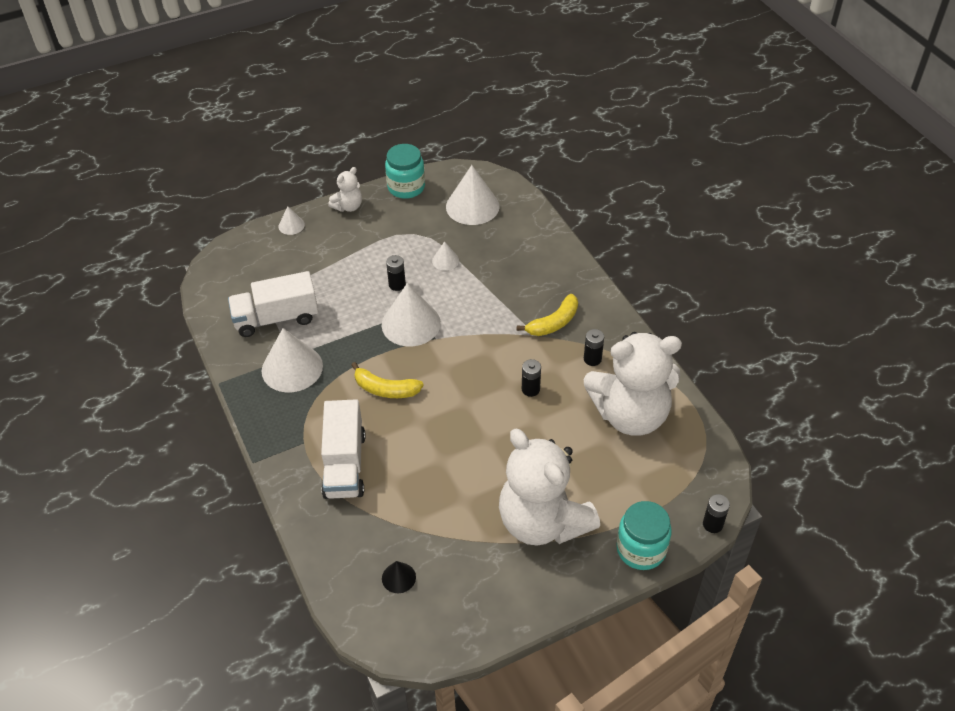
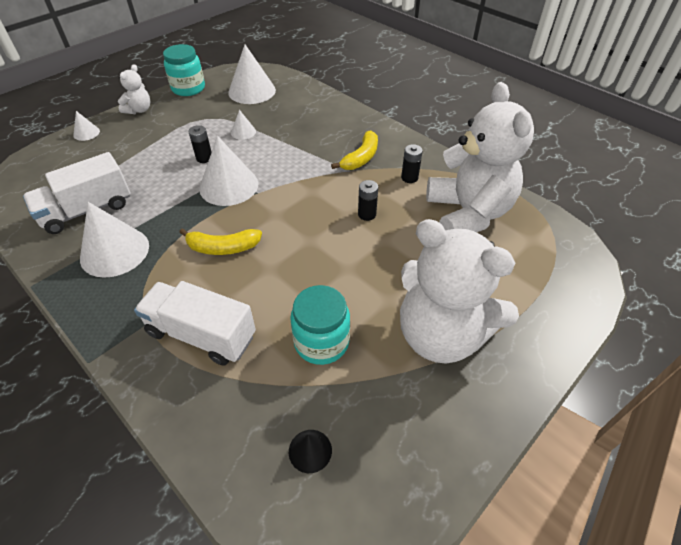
camera: 20 degrees left, 0 degrees up
white truck [321,399,366,499] -> white truck turned 135 degrees clockwise [134,281,256,366]
white teddy bear [584,332,682,436] -> white teddy bear turned 75 degrees counterclockwise [426,82,534,232]
turquoise jar [616,501,672,570] -> turquoise jar moved to [290,285,350,365]
black battery [703,494,730,533] -> none

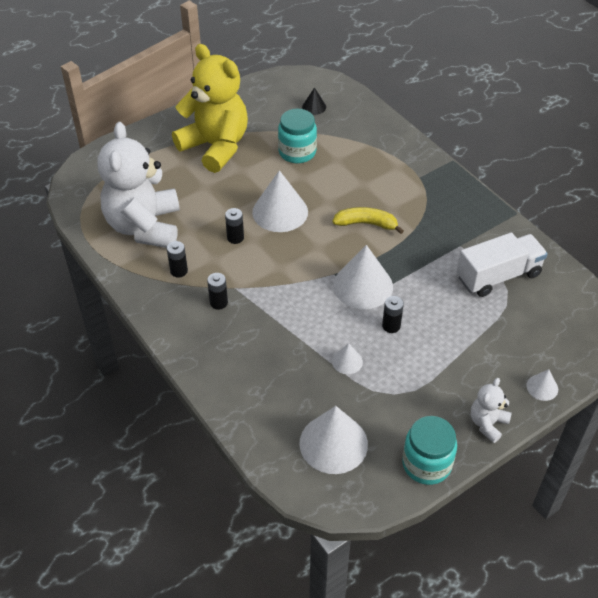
camera: 170 degrees left, 0 degrees up
white cone [80,202,149,278] -> white cone moved to [252,170,308,232]
white truck [134,281,256,366] -> none
yellow banana [331,131,378,170] -> black battery [207,273,228,310]
white teddy bear [400,219,519,363] -> yellow teddy bear [172,44,248,173]

